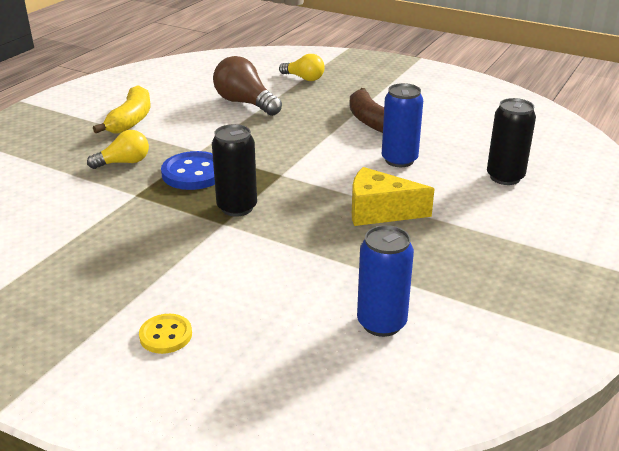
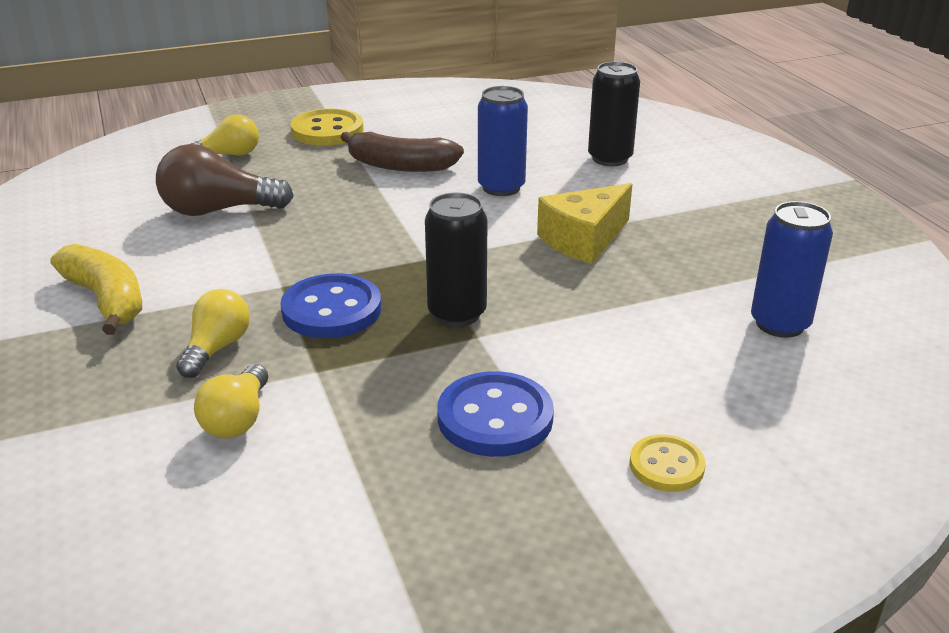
camera: 50 degrees left, 0 degrees up
none -> yellow light bulb [194,364,268,438]
none -> yellow button [291,109,364,146]
none -> blue button [438,371,554,457]

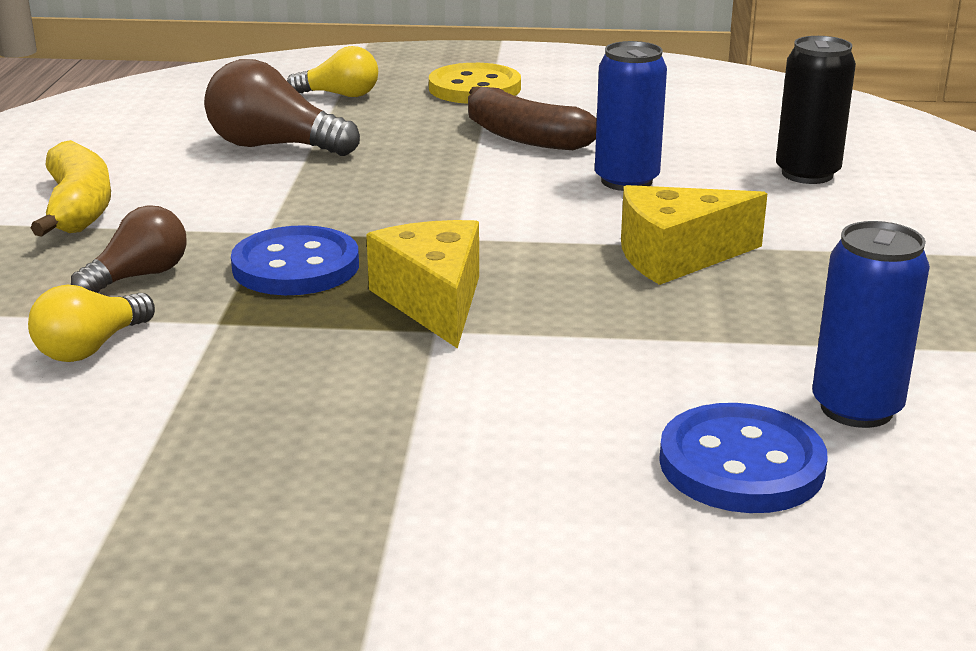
camera: 25 degrees right, 5 degrees down
yellow light bulb [176,289,250,378] -> brown light bulb [71,205,187,293]
black can [425,192,488,327] -> yellow cheese [366,220,479,349]
blue button [438,371,554,457] -> blue button moved to [659,403,828,513]
yellow button [630,434,706,492] -> none

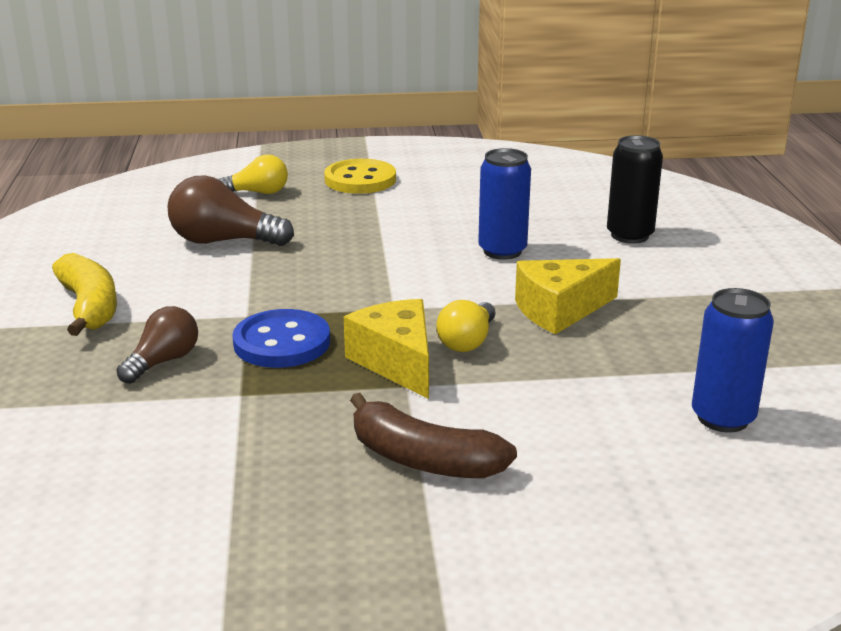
camera: 10 degrees left, 0 degrees up
yellow light bulb [28,285,155,362] -> yellow light bulb moved to [436,300,496,352]
brown banana [468,86,597,150] -> brown banana moved to [350,393,517,478]
blue button [659,403,828,513] -> none

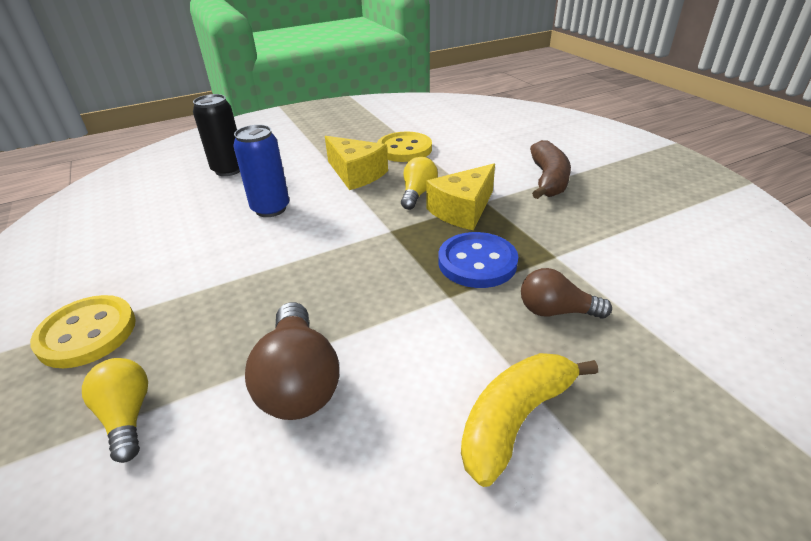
camera: 110 degrees left, 10 degrees up
yellow light bulb [436,300,496,352] -> yellow light bulb turned 75 degrees counterclockwise [401,157,438,210]
blue can [692,288,774,432] -> none
none -> yellow button [377,132,432,162]

